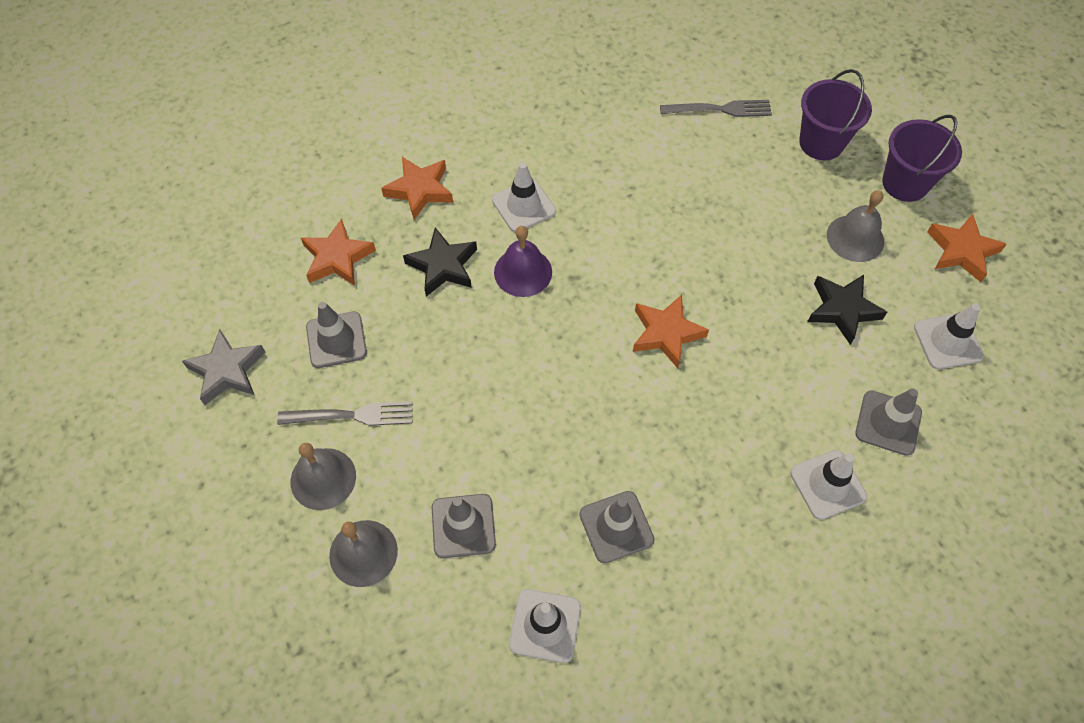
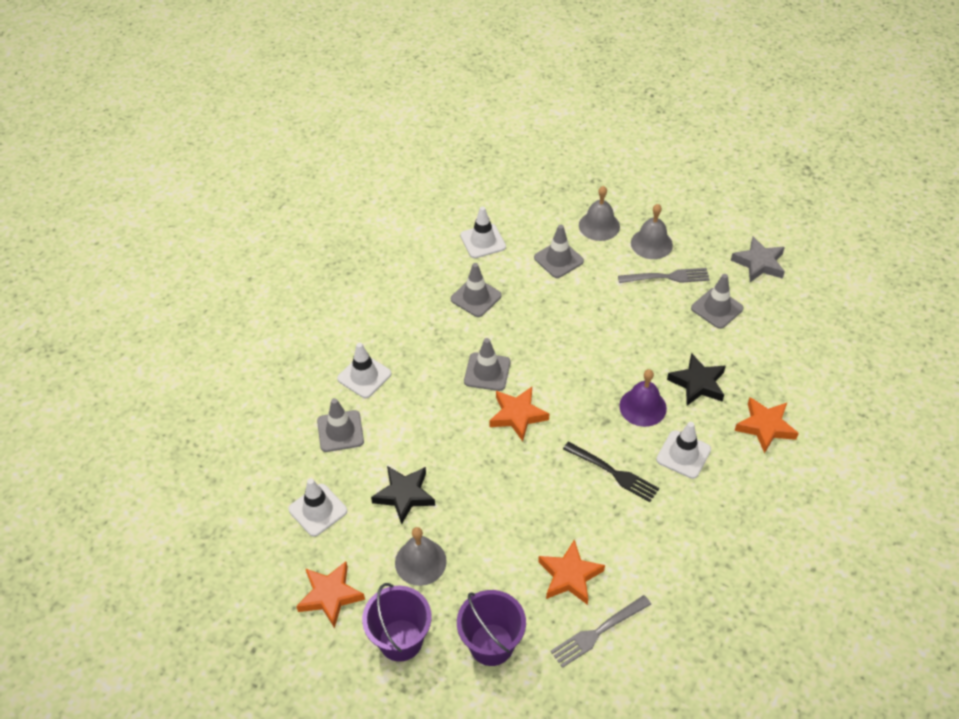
camera: 150 degrees right, 10 degrees down
grey fork [277,401,413,426] -> grey fork turned 150 degrees counterclockwise [618,268,710,283]
orange star [301,219,376,286] -> orange star moved to [538,539,605,605]
none -> grey traffic cone [464,338,510,391]
none -> black fork [563,442,659,502]

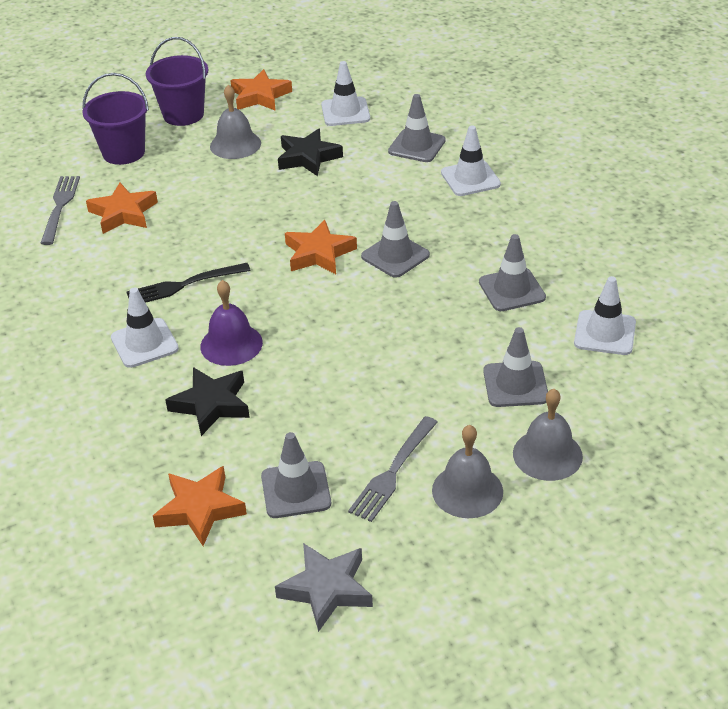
camera: 125 degrees right, 10 degrees down
orange star [734,397,799,454] -> orange star moved to [153,466,247,546]

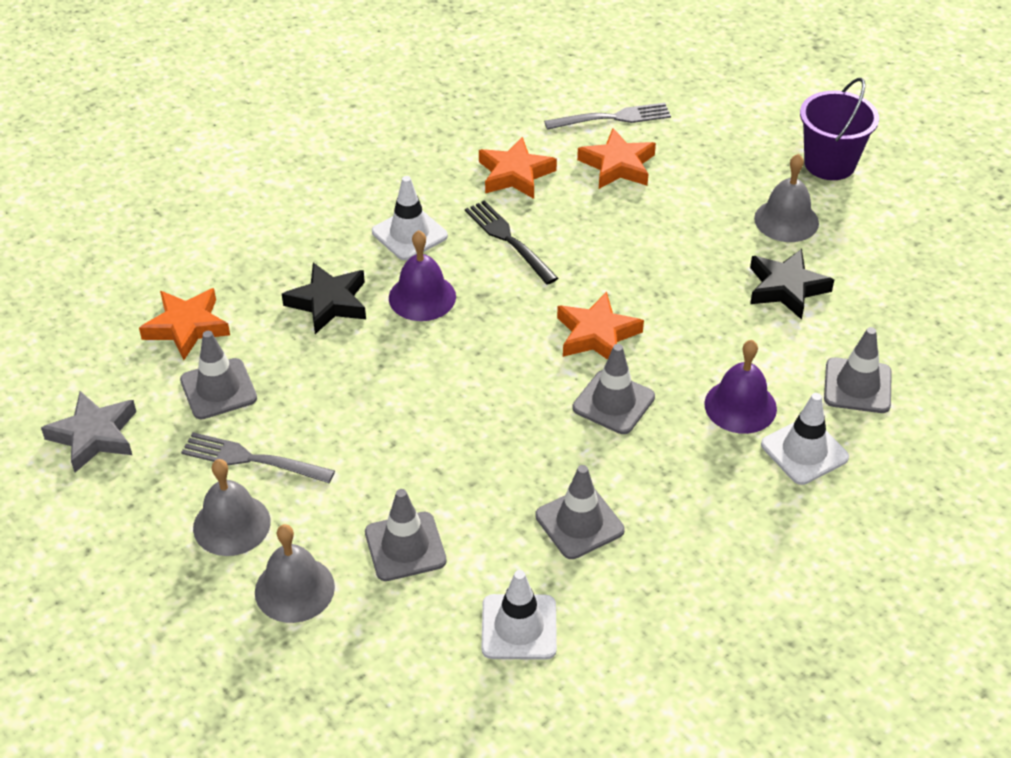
camera: 75 degrees right, 5 degrees up
purple bucket [82,73,149,165] -> none
orange star [230,69,292,111] -> orange star moved to [479,137,557,199]
white traffic cone [321,61,370,126] -> none
none -> purple bell [704,340,777,434]

